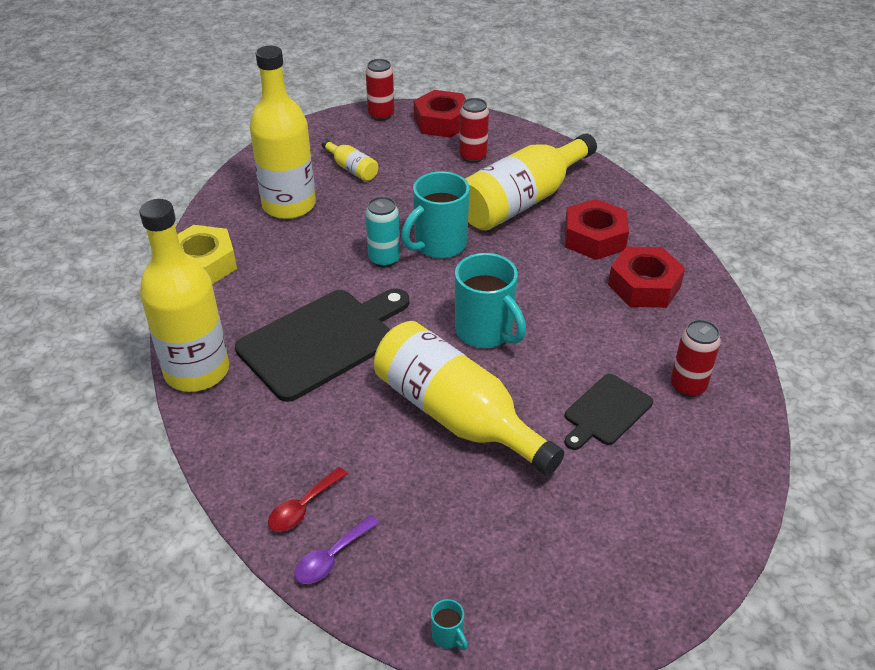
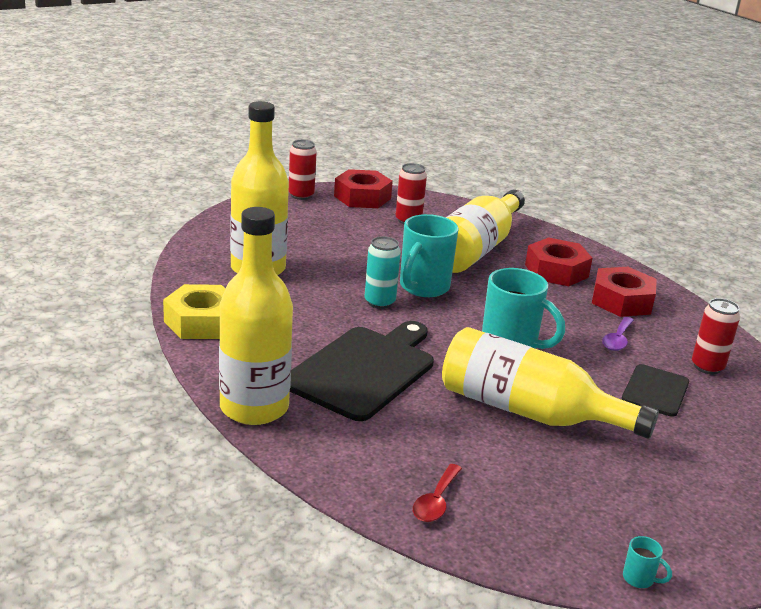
camera: 20 degrees left, 15 degrees down
purple spoon [294,515,379,584] -> purple spoon moved to [602,317,634,351]
yellow bottle [322,139,378,181] -> none

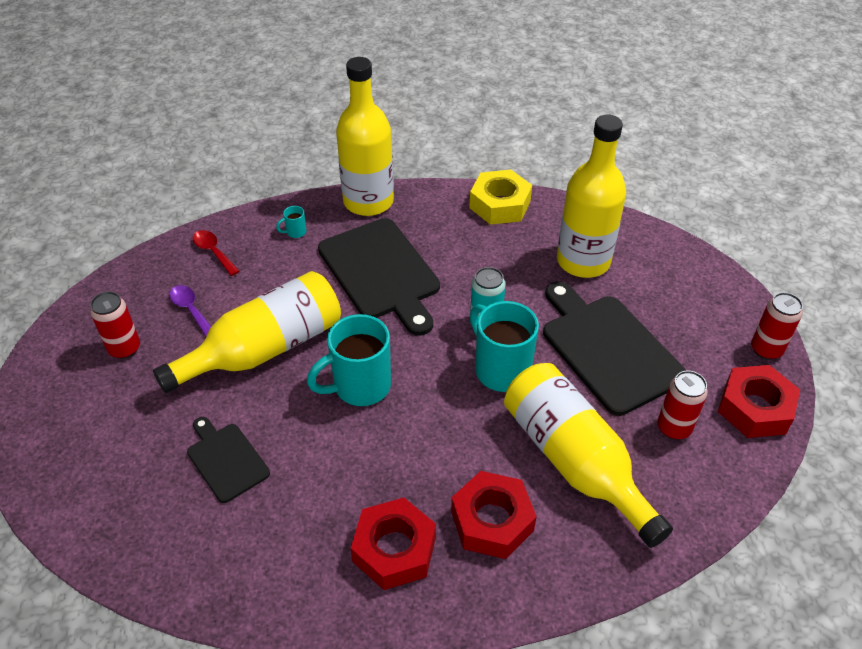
camera: 120 degrees right, 20 degrees up
purple spoon [602,317,634,351] -> purple spoon moved to [169,285,211,336]
turquoise mug [623,536,672,588] -> turquoise mug moved to [276,206,306,238]
red can [692,298,740,374] -> red can moved to [90,291,140,359]
none -> black cutting board [543,281,686,416]

